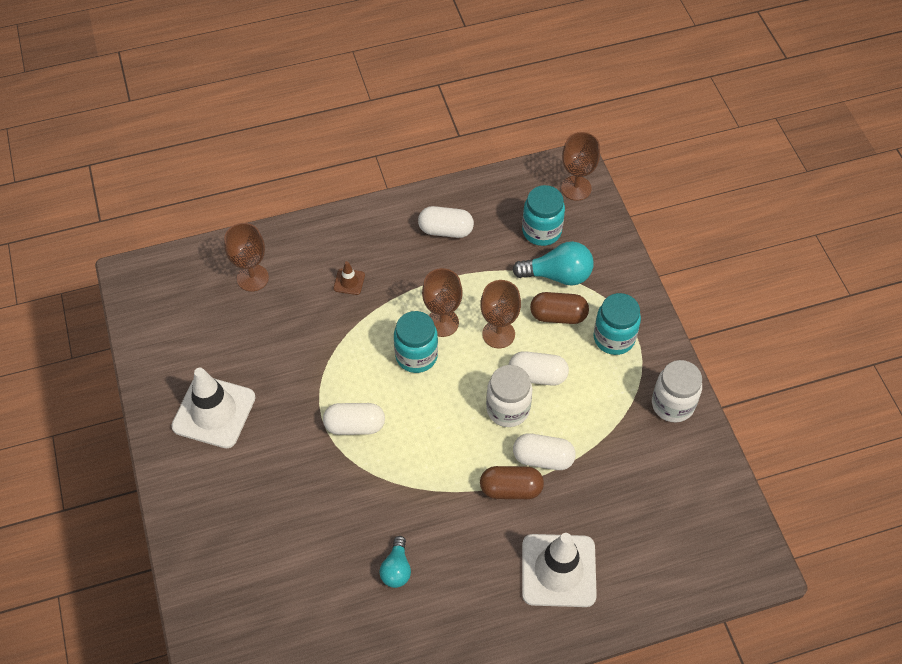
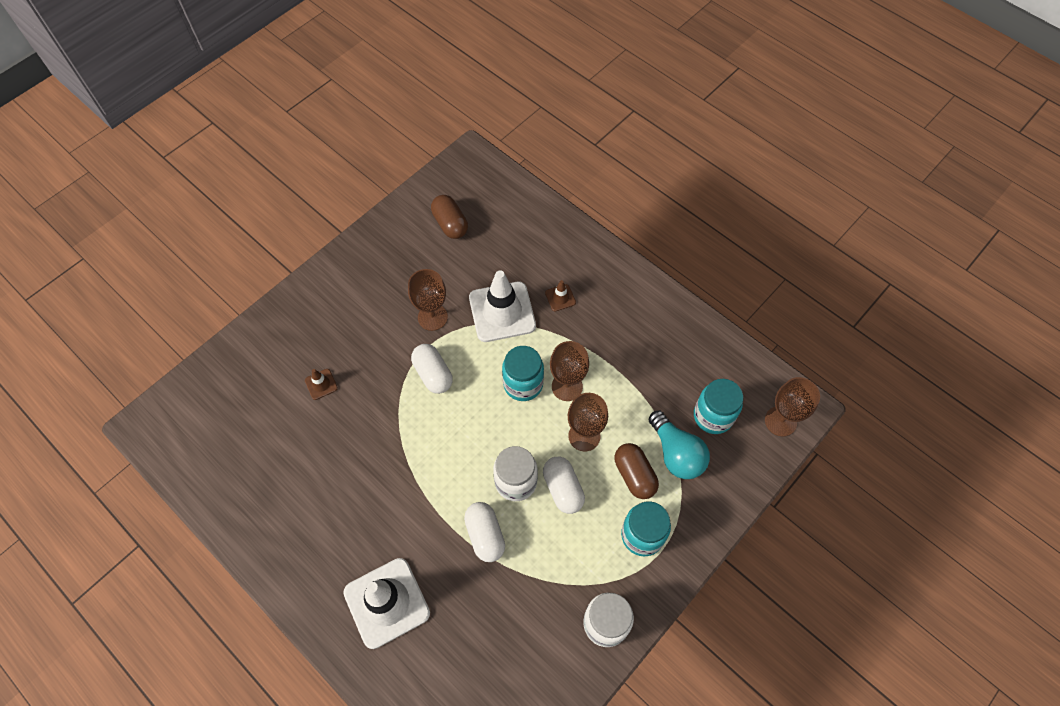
camera: 60 degrees right, 5 degrees up
white traffic cone [171,368,256,448] -> white traffic cone moved to [469,270,536,342]
brown goblet [224,223,269,292] -> brown goblet moved to [408,269,448,331]
turquoise light bulb [379,536,411,588] -> none
white capsule [418,206,474,238] -> none
brown capsule [480,466,544,499] -> brown capsule moved to [431,195,468,239]
none -> brown traffic cone [305,369,338,400]

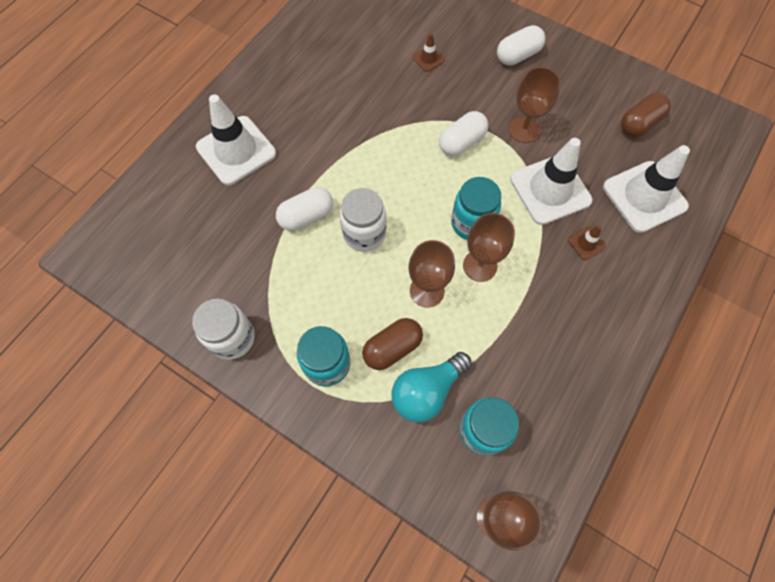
camera: 80 degrees right, 5 degrees up
white capsule [543,457,585,514] -> white capsule moved to [497,25,545,65]
none -> white traffic cone [603,145,690,233]

